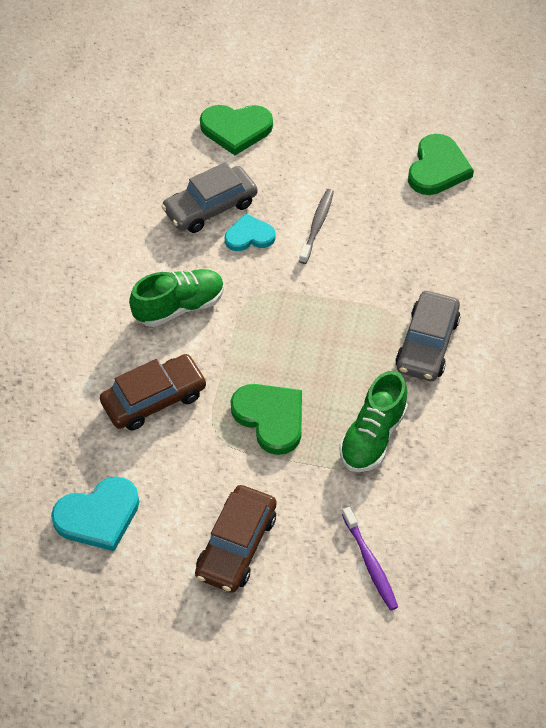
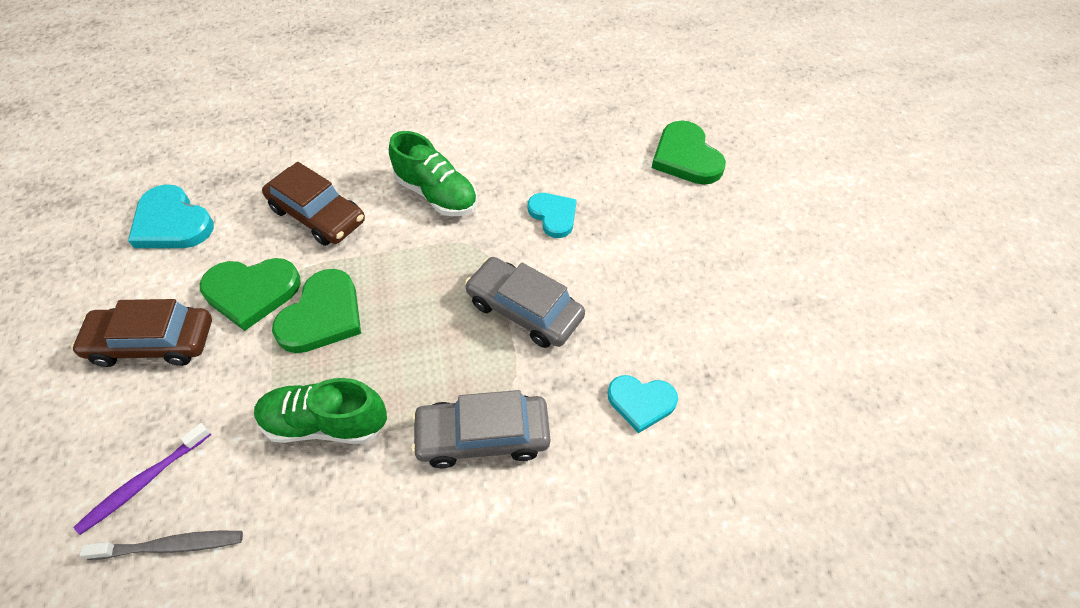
camera: 65 degrees right, 0 degrees up
grey car [161,162,258,233] -> grey car moved to [465,257,585,348]
grey toothbrush [299,189,334,264] -> grey toothbrush moved to [79,531,243,560]
green heart [408,134,474,195] -> green heart moved to [200,258,301,331]
none -> turquoise heart [607,375,678,433]

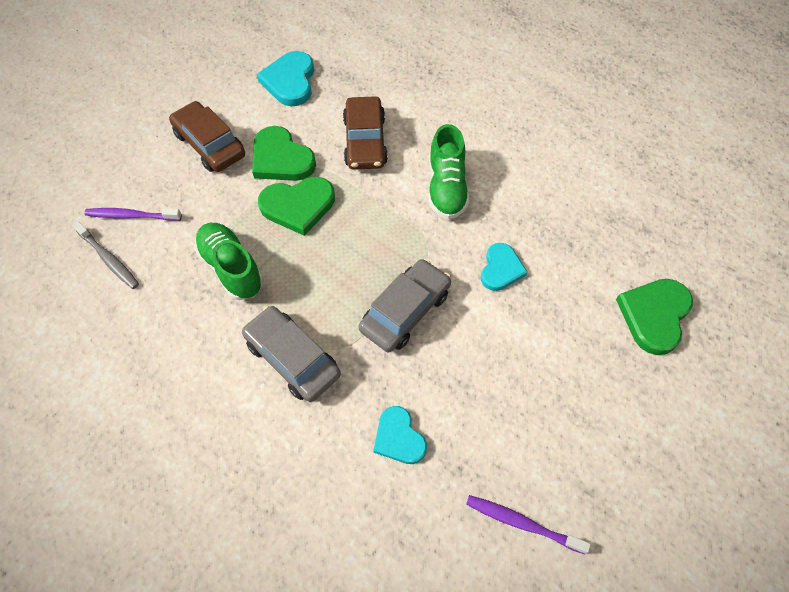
camera: 50 degrees right, 5 degrees up
grey car [465,257,585,348] -> grey car turned 45 degrees clockwise [359,259,451,352]
none -> purple toothbrush [466,495,591,554]

